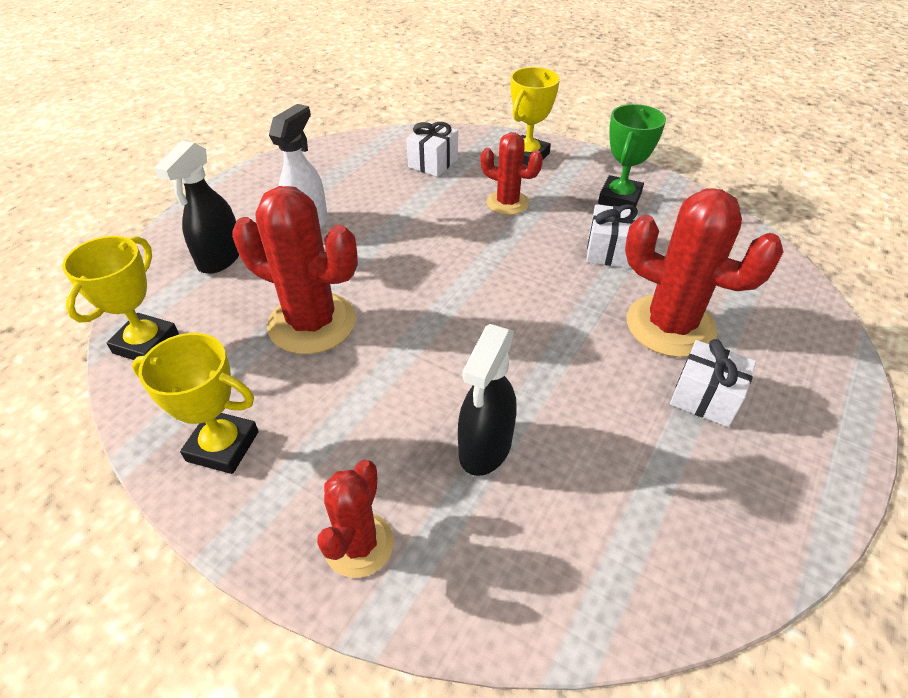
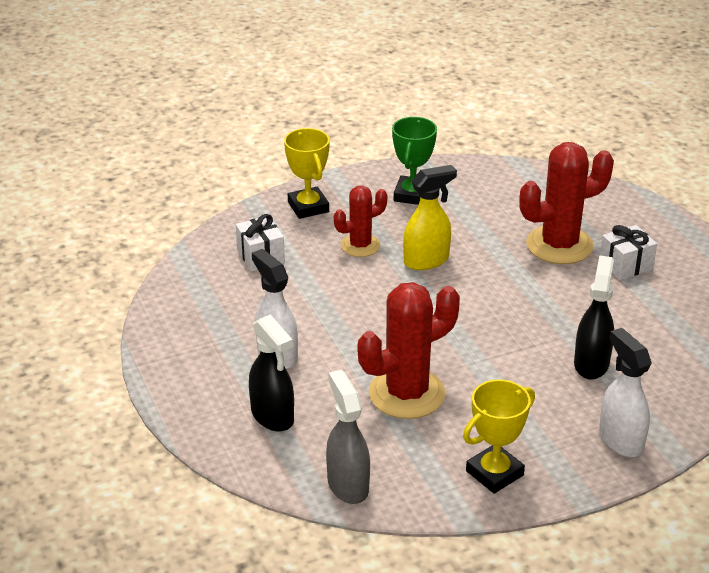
camera: 55 degrees left, 10 degrees down
yellow trophy [62,236,179,360] -> grey spray bottle [326,370,370,504]
red cactus [317,459,394,578] -> white spray bottle [599,328,652,457]
black spray bottle [458,324,517,476] -> black spray bottle turned 135 degrees counterclockwise [574,255,614,380]
white gift [586,204,638,268] -> none
green trophy [598,104,666,207] -> green trophy turned 45 degrees clockwise [392,117,437,205]
none -> yellow spray bottle [403,165,457,270]

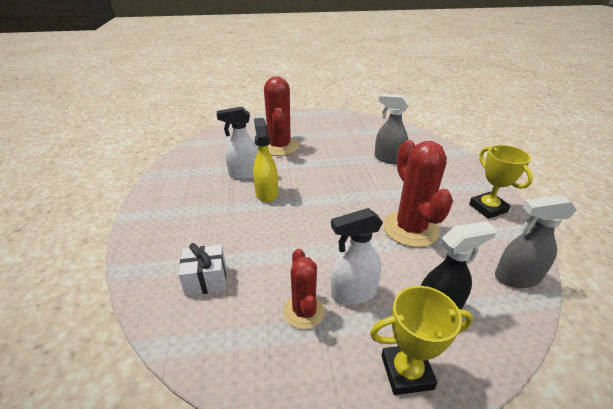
camera: 75 degrees left, 0 degrees up
yellow trophy [284,128,330,219] -> yellow trophy moved to [370,286,473,395]
red cactus [334,186,388,257] -> red cactus moved to [283,249,325,329]
green trophy [392,117,437,205] -> none
black spray bottle [574,255,614,380] -> grey spray bottle [374,94,410,164]
white spray bottle [599,328,652,457] -> white spray bottle moved to [217,107,258,180]
white gift [600,225,657,280] -> none

